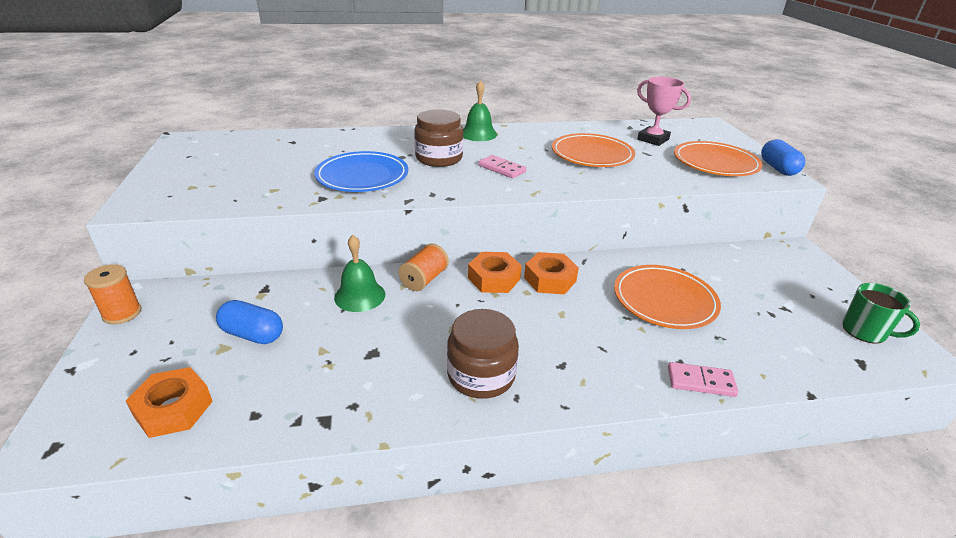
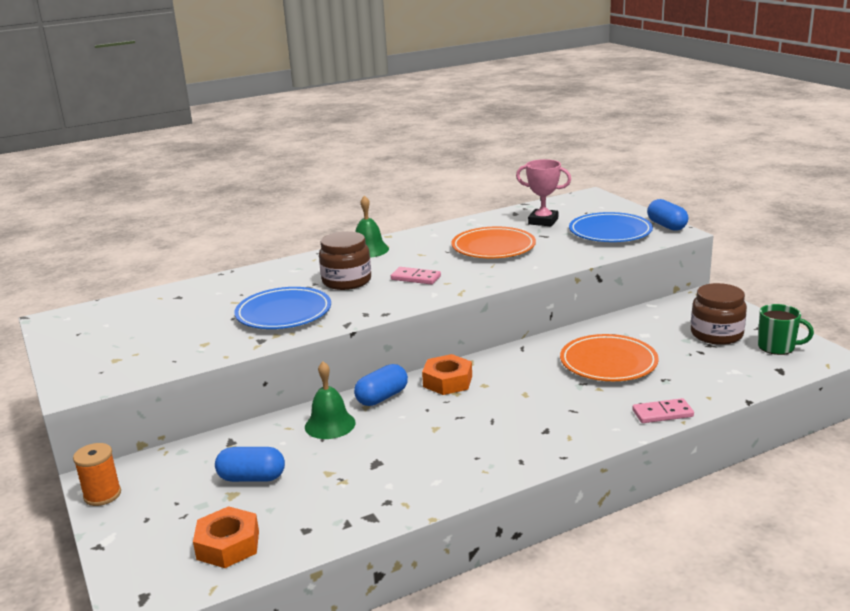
camera: 15 degrees left, 10 degrees down
orange spool [398,244,449,291] -> blue capsule [354,364,408,406]
brown jar [447,309,519,399] -> brown jar moved to [691,283,747,345]
orange nut [524,252,579,294] -> none
orange plate [674,141,763,176] -> blue plate [569,212,653,242]

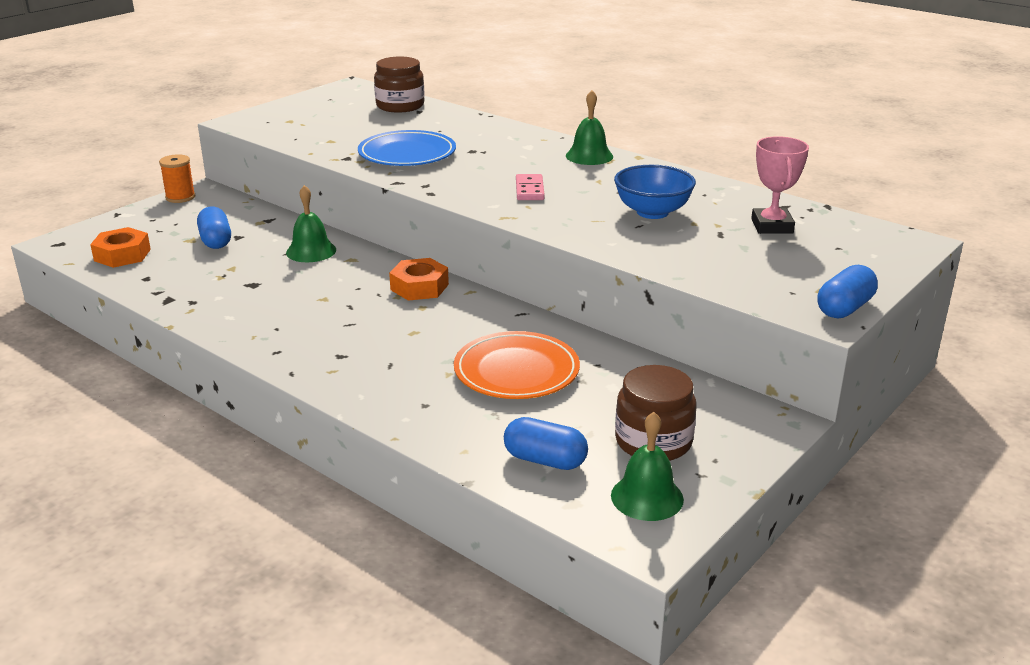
camera: 65 degrees right, 5 degrees up
brown jar [319,231,371,290] -> brown jar moved to [374,56,425,112]
blue capsule [354,364,408,406] -> blue capsule moved to [504,417,588,470]
orange plate [451,227,536,258] -> blue bowl [614,165,696,219]
blue plate [569,212,653,242] -> none
pink domino [632,398,694,423] -> none
green mug [758,304,814,355] -> green bell [611,412,684,521]

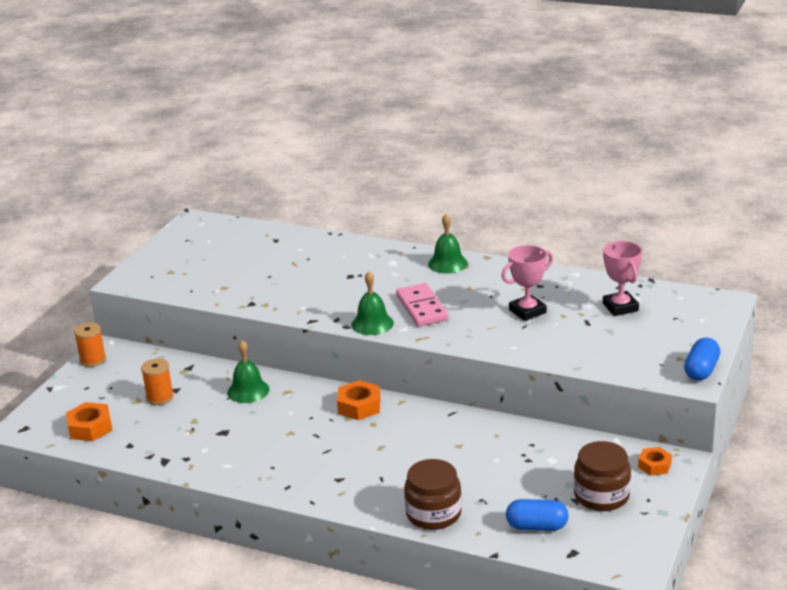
camera: 15 degrees left, 0 degrees up
blue capsule [197,206,231,249] -> orange spool [141,359,174,405]
blue plate [358,130,456,166] -> none
brown jar [374,56,425,112] -> brown jar moved to [404,459,462,530]
orange plate [454,331,580,399] -> none
pink domino [516,174,545,200] -> pink domino [396,283,449,326], size x1.53
green bell [611,412,684,521] -> green bell moved to [351,271,394,335]
blue bowl [614,165,696,219] -> pink trophy [502,245,553,321]
none -> orange nut [638,447,672,476]

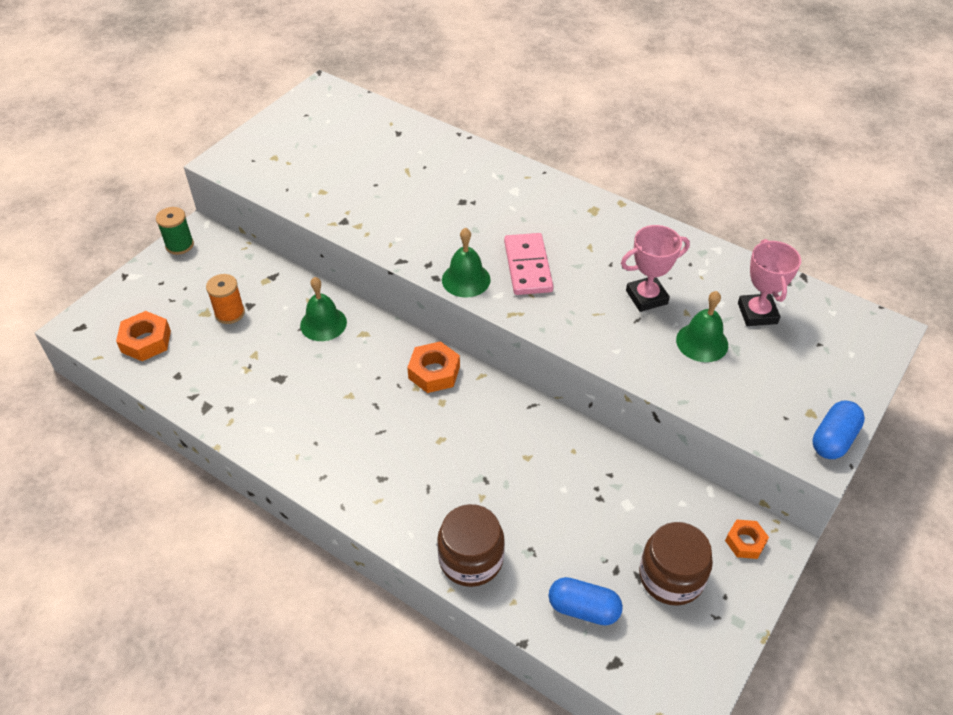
camera: 10 degrees right, 20 degrees up
orange spool [74,323,106,367] -> green spool [156,207,194,255]
green bell [428,214,468,274] -> green bell moved to [676,291,728,362]

